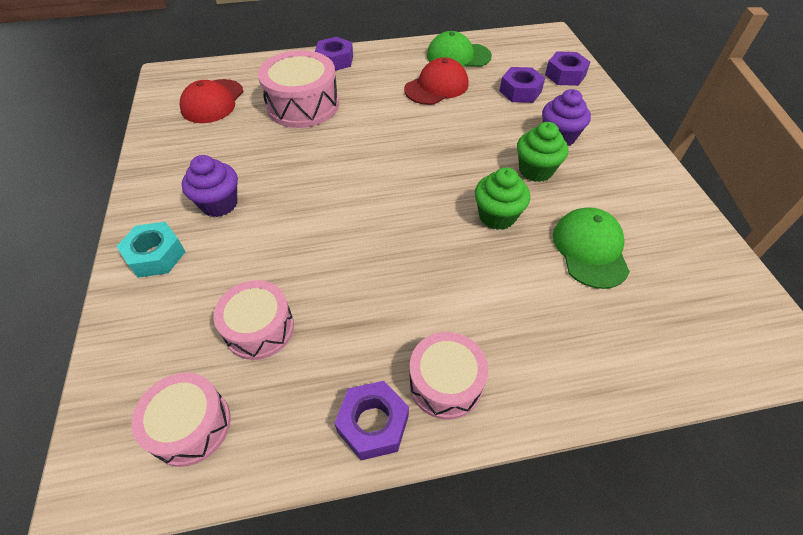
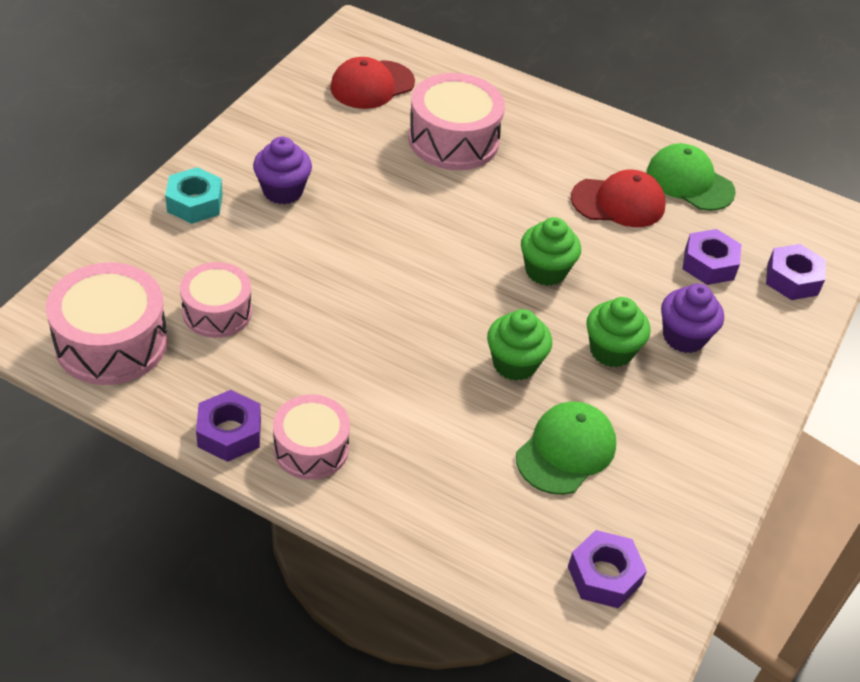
camera: 35 degrees right, 5 degrees down
pink drum [131,373,231,467] -> pink drum [46,262,168,385], size x1.55
purple nut [315,37,353,71] -> purple nut moved to [568,530,647,608]
none -> green cupcake [521,217,581,286]

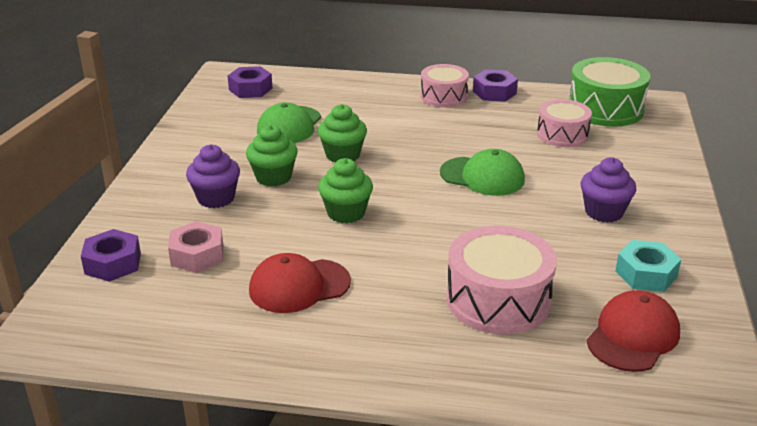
camera: 165 degrees right, 15 degrees down
pink drum [46,262,168,385] -> green drum [569,57,650,127]
turquoise nut [165,167,223,224] -> turquoise nut moved to [616,240,681,292]
green cap [647,143,736,211] -> green cap moved to [440,149,525,196]
purple nut [683,229,742,285] -> pink nut [168,221,223,273]

